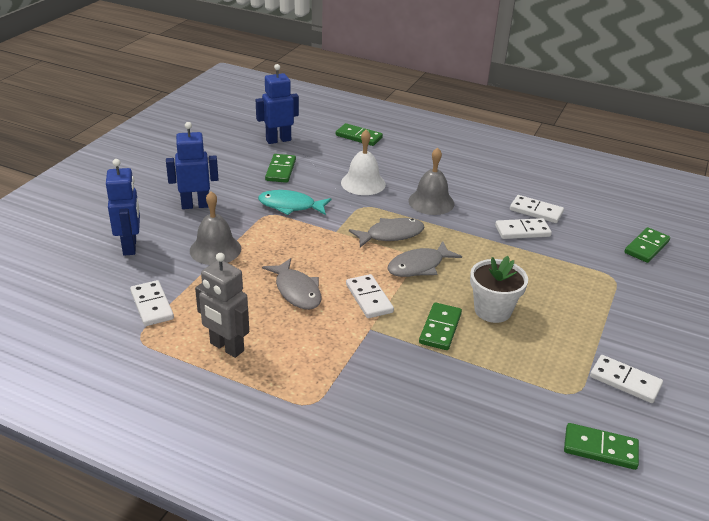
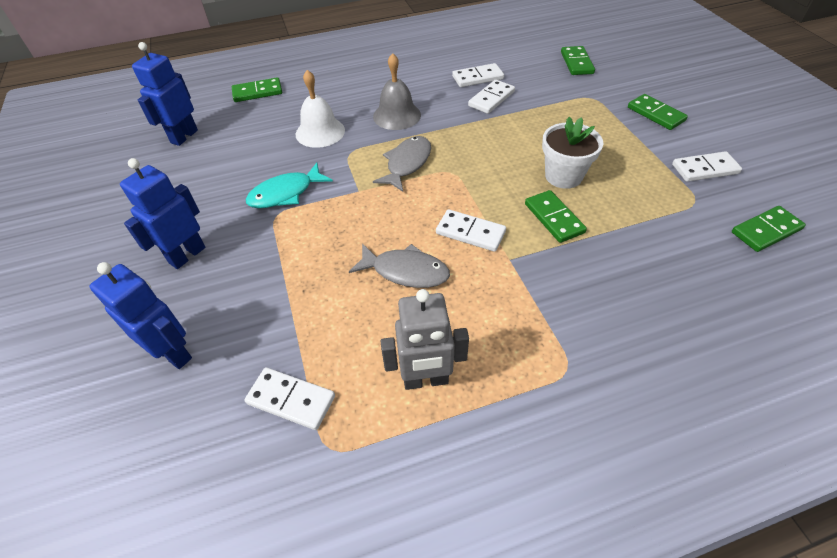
camera: 40 degrees left, 15 degrees up
grey bell [190,191,241,265] -> none
green domino [265,154,296,183] -> green domino moved to [628,94,688,130]
grey fish [387,241,462,277] -> none

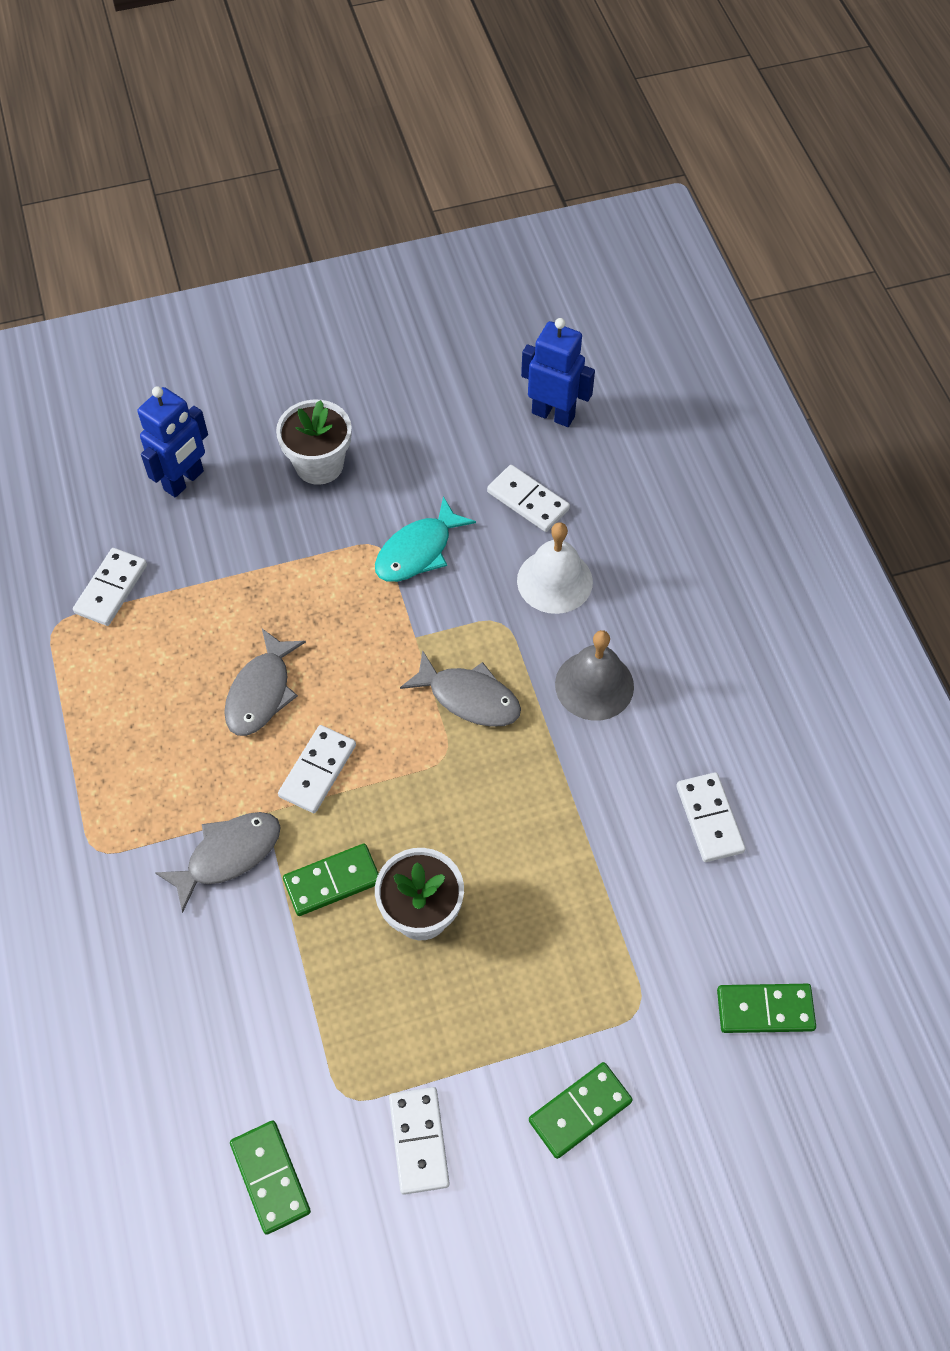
camera: 90 degrees right, 10 degrees up
blue robot [120,158,205,269] -> white flower pot [276,399,352,485]
green domino [232,77,282,102] -> none
turquoise fish [246,163,333,208] -> turquoise fish turned 105 degrees counterclockwise [375,496,476,582]
grey robot [381,289,469,390] -> none
white domino [468,80,515,114] -> white domino moved to [487,465,570,532]
none -> grey fish [155,812,281,913]

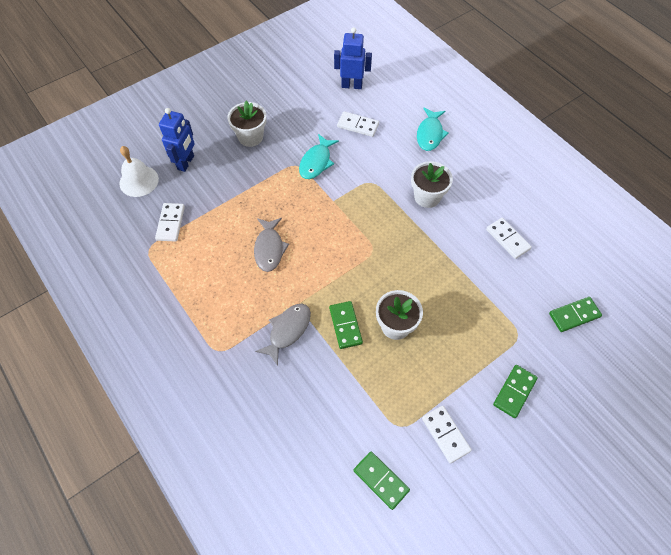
camera: 20 degrees left, 0 degrees up
white domino [278,725,356,813] -> none
green domino [283,844,379,916] -> green domino turned 60 degrees counterclockwise [329,301,363,349]
grey fish [400,650,521,727] -> none
white bell [517,522,593,614] -> white bell moved to [119,146,159,197]
grey bell [555,630,634,721] -> white flower pot [411,161,453,208]
none -> turquoise fish [417,108,449,151]

